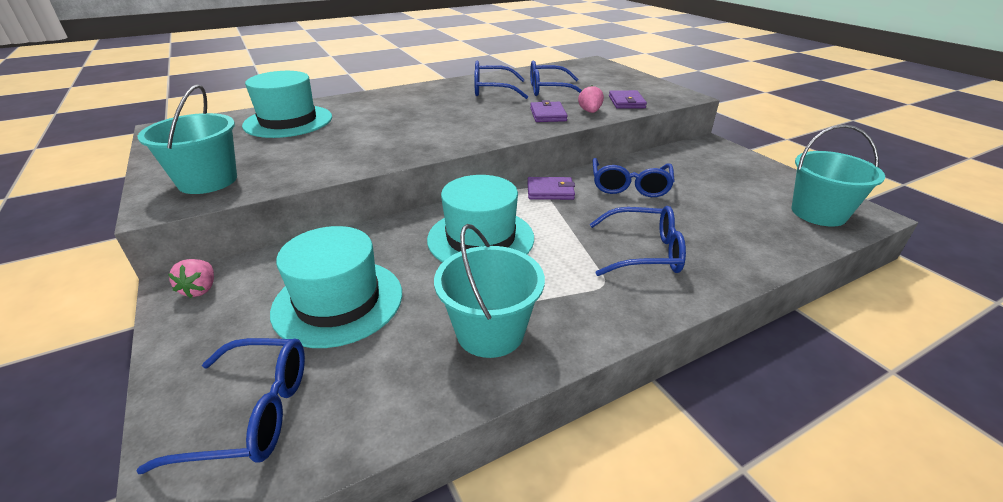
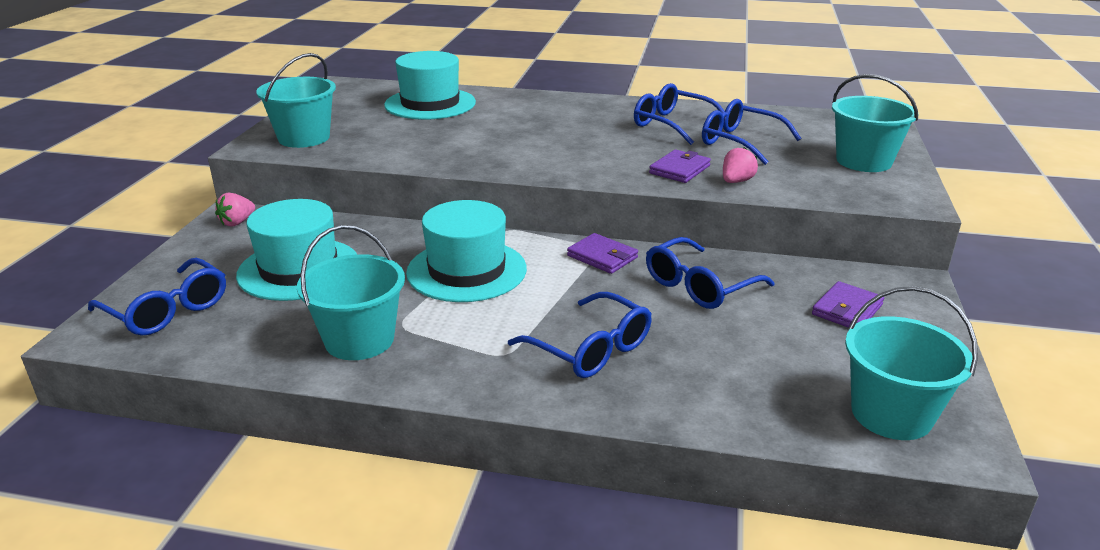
camera: 40 degrees right, 5 degrees down
purple wallet [609,90,647,109] -> purple wallet moved to [812,281,884,328]
none -> turquoise bucket [832,74,918,172]

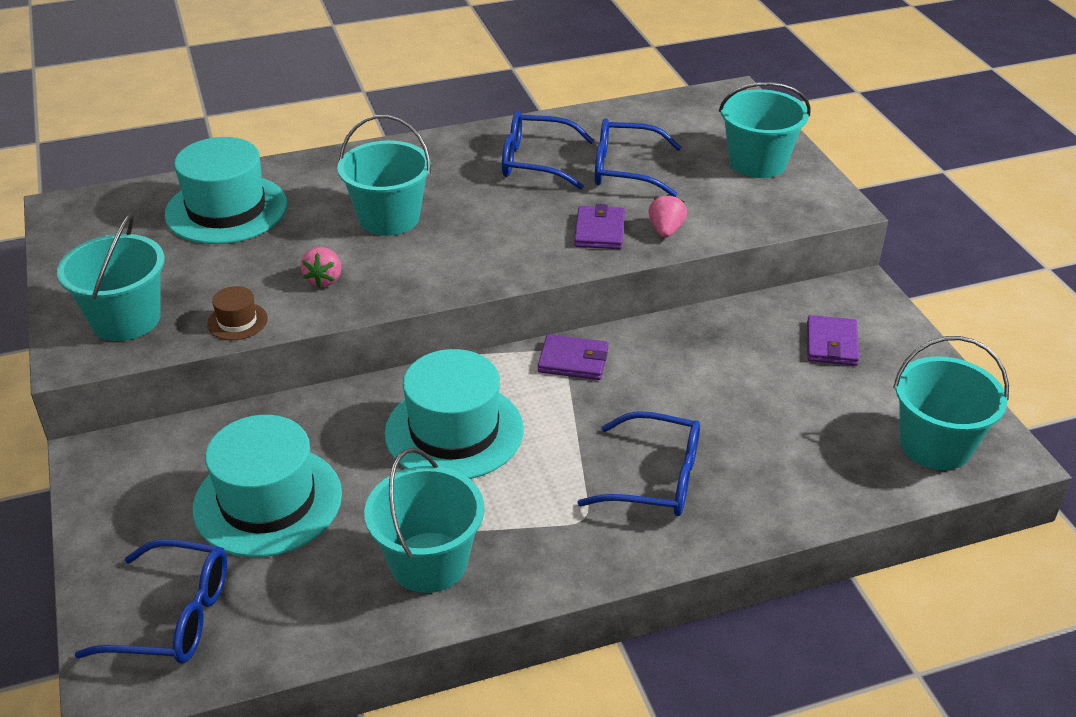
camera: 30 degrees left, 10 degrees up
pink strawberry [215,193,255,227] -> pink strawberry moved to [301,247,341,288]
blue glasses [646,237,774,309] -> none
none -> brown hat [207,286,268,340]
none -> turquoise bucket [337,115,431,236]

